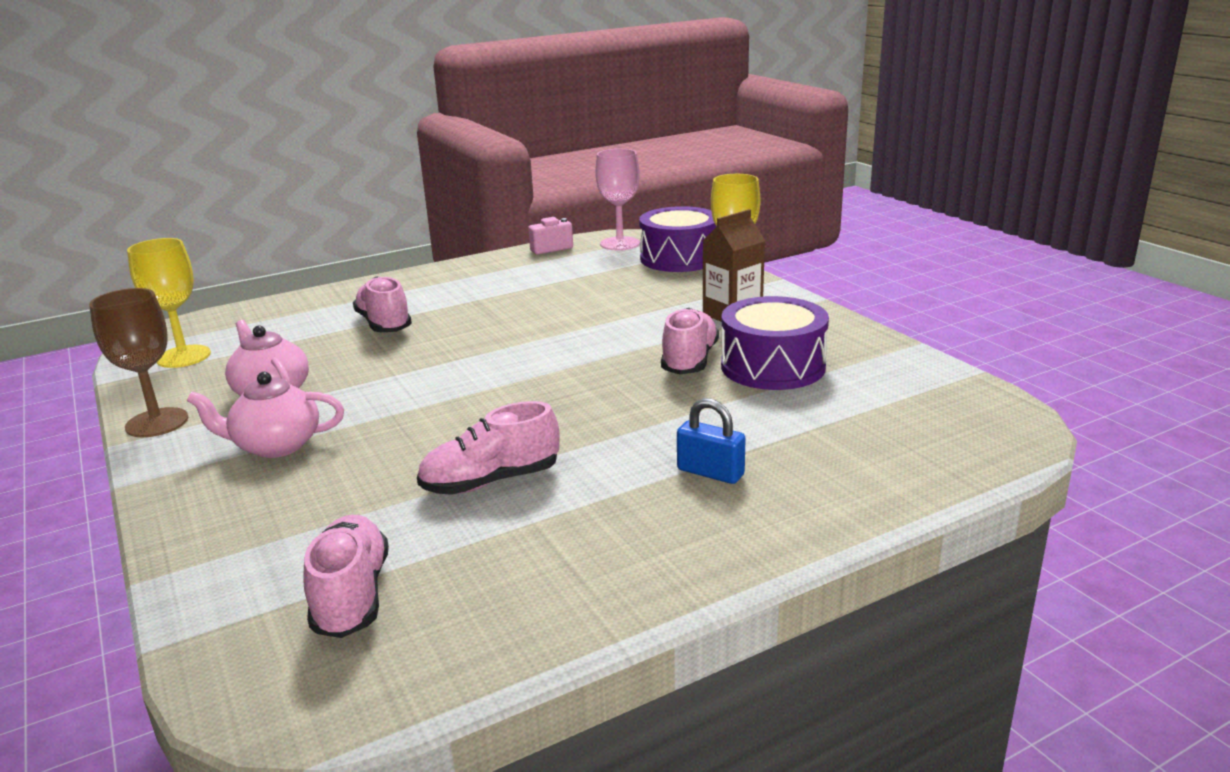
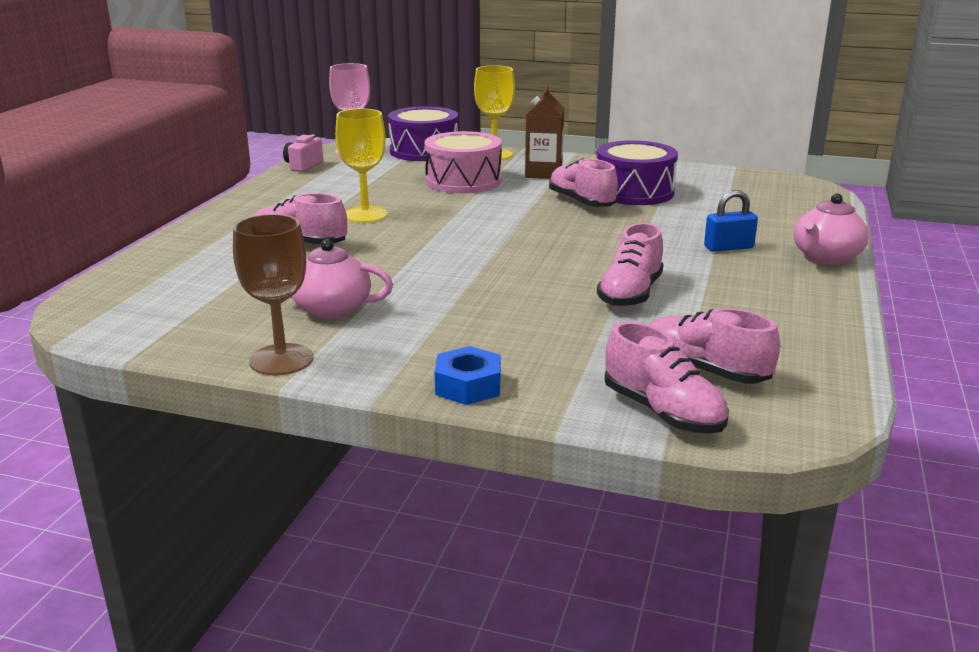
camera: 45 degrees left, 0 degrees up
yellow goblet [127,238,211,368] -> yellow goblet moved to [335,109,388,223]
pink teapot [186,372,344,458] -> pink teapot moved to [793,194,869,265]
none -> pink drum [424,131,502,193]
none -> blue nut [435,346,501,405]
none -> pink shoe [605,322,729,434]

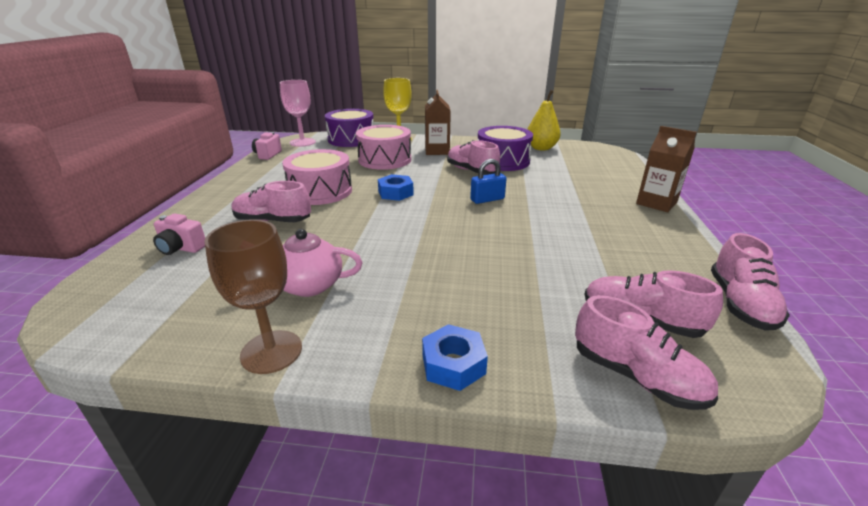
camera: 10 degrees left, 5 degrees up
yellow goblet [335,109,388,223] -> pink drum [282,149,352,205]
pink shoe [597,223,663,308] -> pink shoe moved to [711,233,790,331]
blue padlock [704,190,758,252] -> blue padlock moved to [470,159,507,204]
pink teapot [793,194,869,265] -> brown carton [636,126,697,212]
none -> pink camera [153,213,205,255]
none -> blue nut [378,174,414,201]
none -> yellow pear [527,90,561,151]

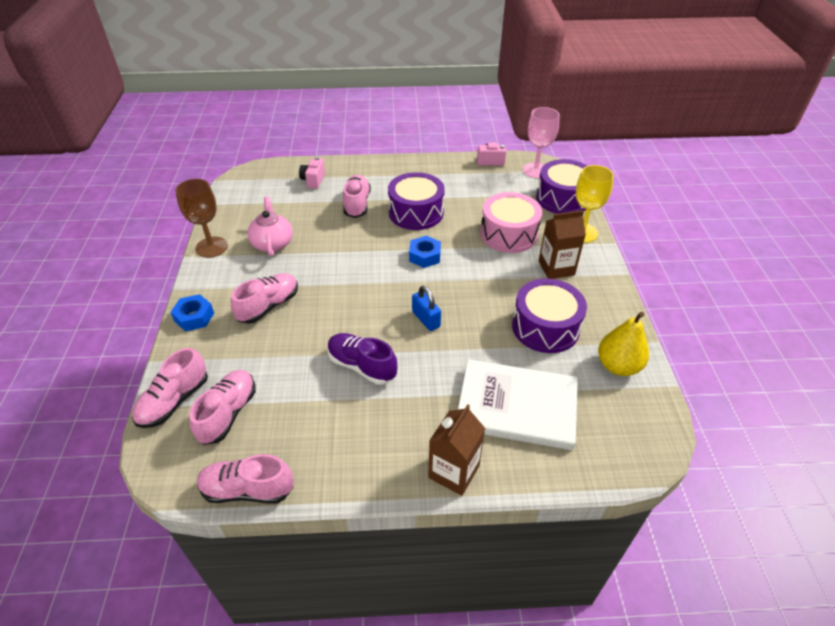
camera: 80 degrees right, 15 degrees up
pink drum [282,149,352,205] -> purple drum [388,172,445,230]
pink shoe [447,140,500,175] -> pink shoe moved to [231,273,298,324]
none -> purple shoe [328,333,397,385]
none -> white book [458,359,578,450]

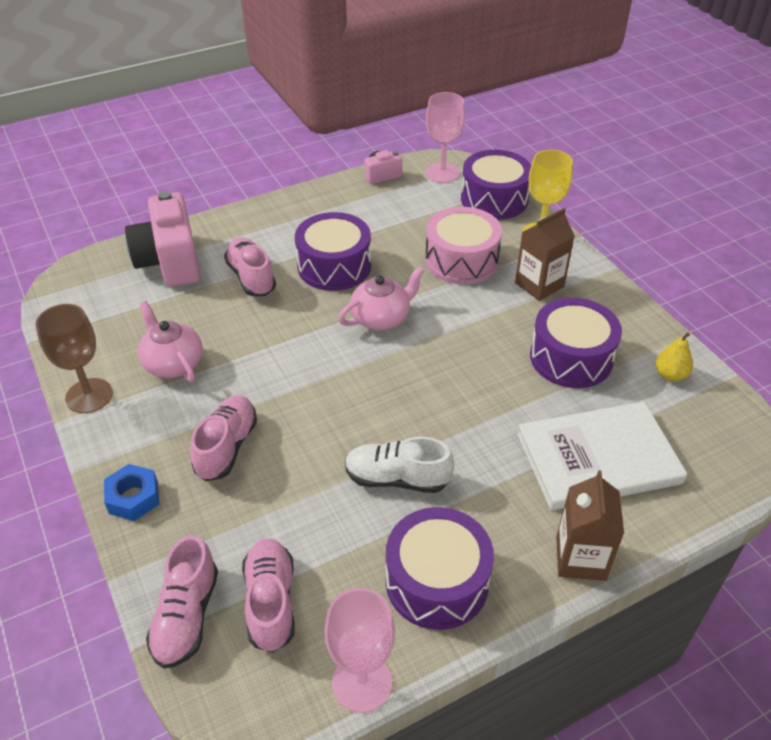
camera: 25 degrees left, 0 degrees up
pink shoe [197,454,294,504] -> pink goblet [324,588,395,713]
pink camera [299,157,325,189] -> pink camera [125,191,201,287], size x2.08
purple shoe [328,333,397,385] -> white shoe [345,437,454,493]
blue nut [409,236,441,268] -> pink teapot [338,266,425,330]
blue padlock [412,286,441,331] -> none
yellow pear [598,312,649,376] -> yellow pear [656,332,693,381], size x0.63
none -> purple drum [386,507,494,630]

